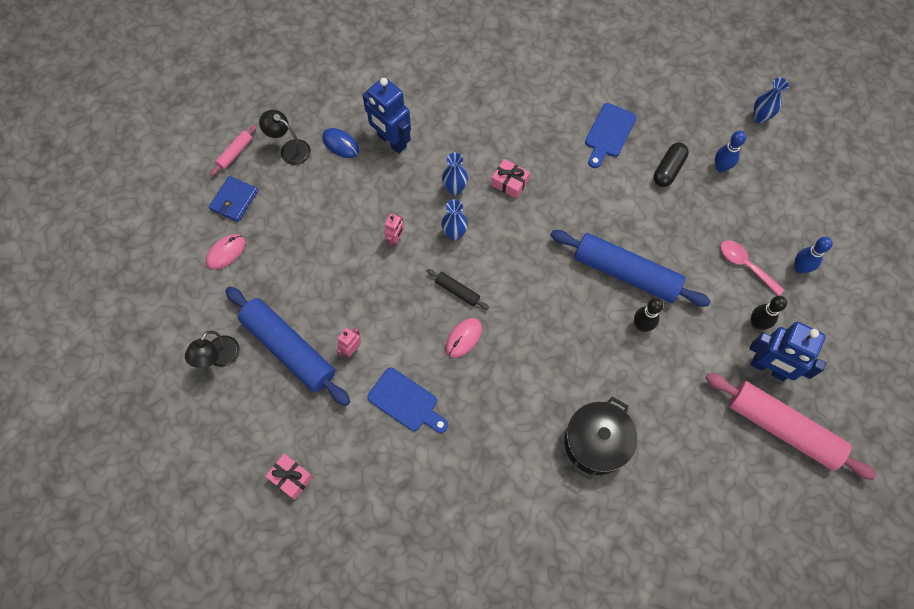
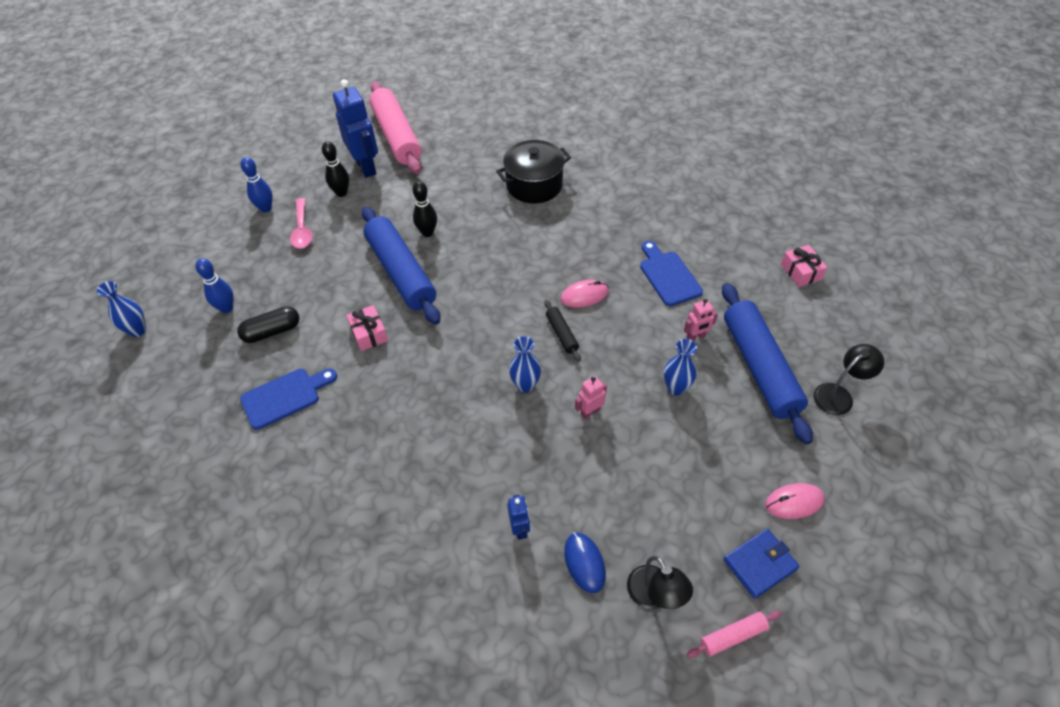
camera: 145 degrees left, 15 degrees down
blue robot [362,77,411,154] -> blue robot [507,494,530,540], size x0.48
blue vase [442,152,468,196] -> blue vase moved to [664,339,697,395]
pink gift [491,159,530,199] -> pink gift moved to [346,305,388,351]

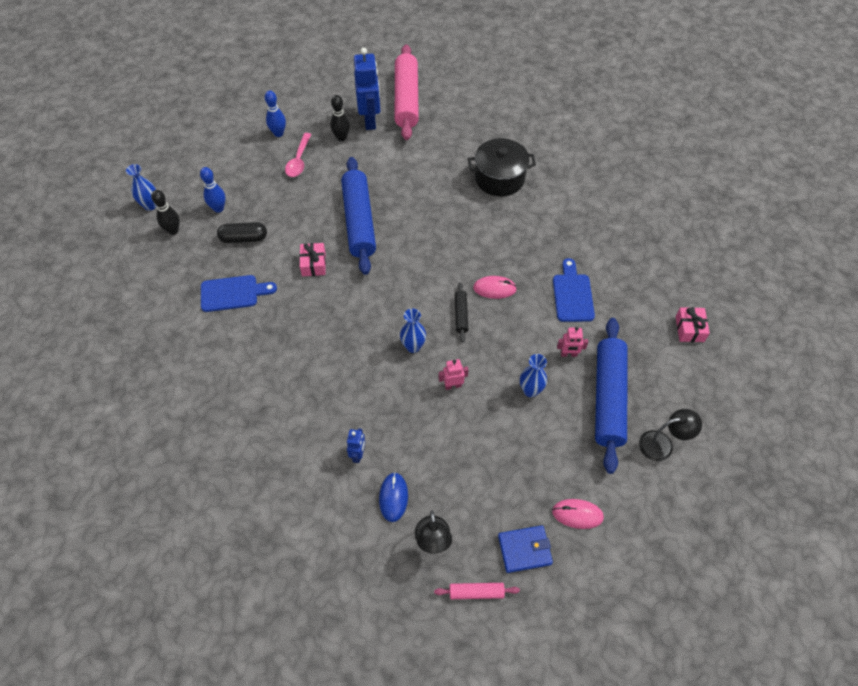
camera: 20 degrees right, 5 degrees up
black bowling pin [412,181,437,237] -> black bowling pin moved to [151,190,180,235]

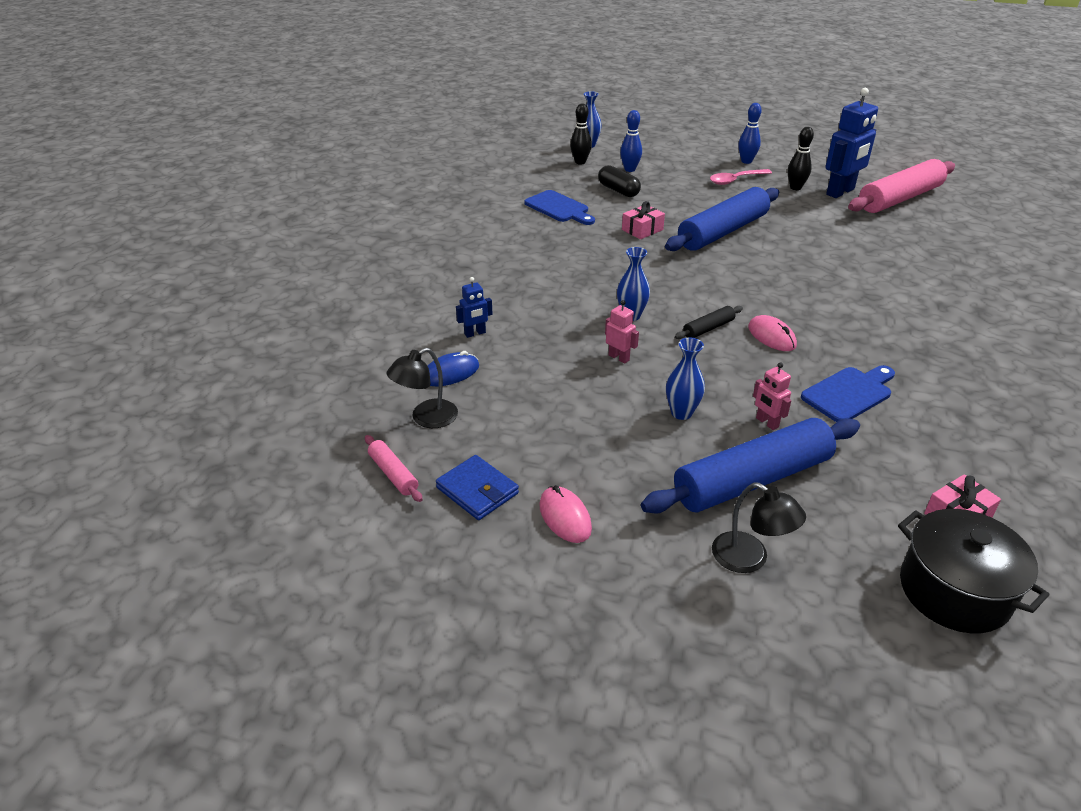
camera: 55 degrees right, 20 degrees down
black pot [468,138,536,196] -> black pot moved to [898,509,1049,633]

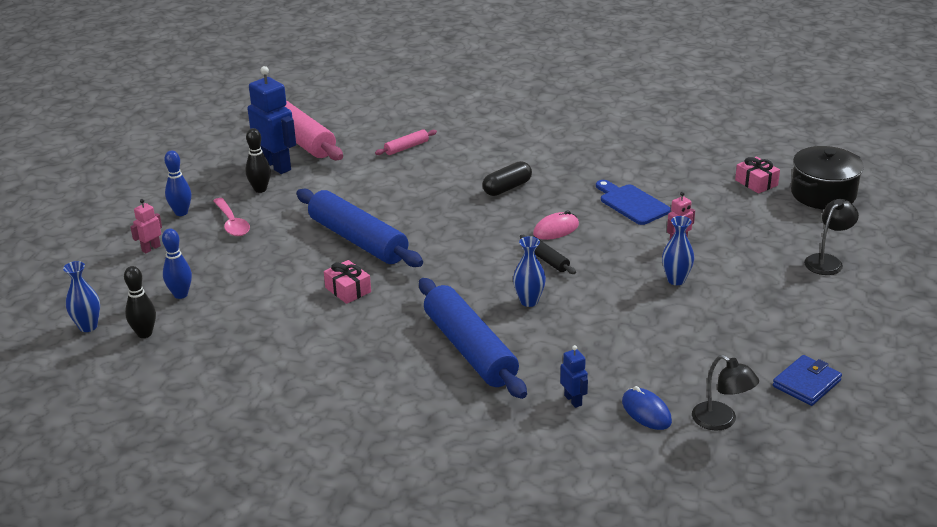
camera: 90 degrees left, 5 degrees down
pink rolling pin [365,435,423,502] -> pink rolling pin moved to [375,129,437,155]
blue cutting board [524,190,595,225] -> none
pink mouse [539,485,592,543] -> none
black capsule [598,165,641,197] -> black capsule moved to [482,161,532,196]
pink robot [605,300,639,364] -> pink robot moved to [130,199,162,253]
blue rolling pin [641,418,860,514] -> blue rolling pin moved to [419,278,527,399]

